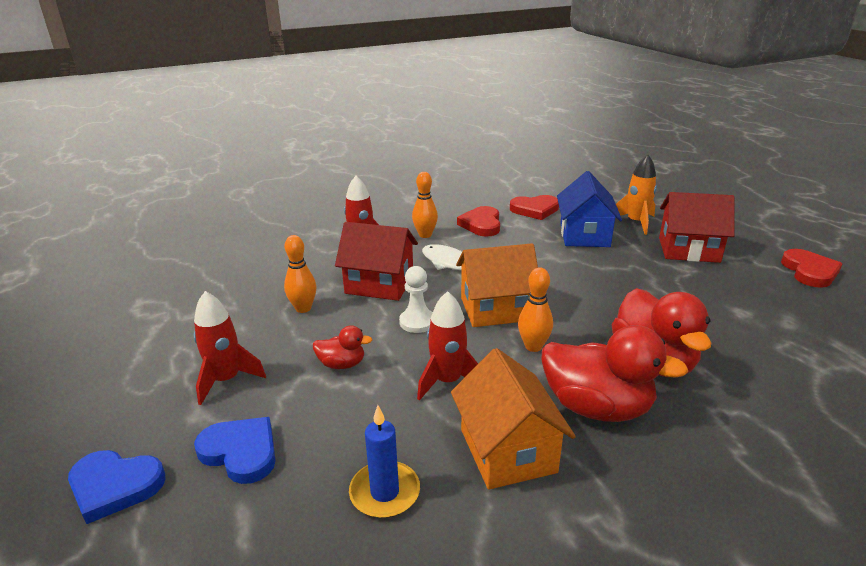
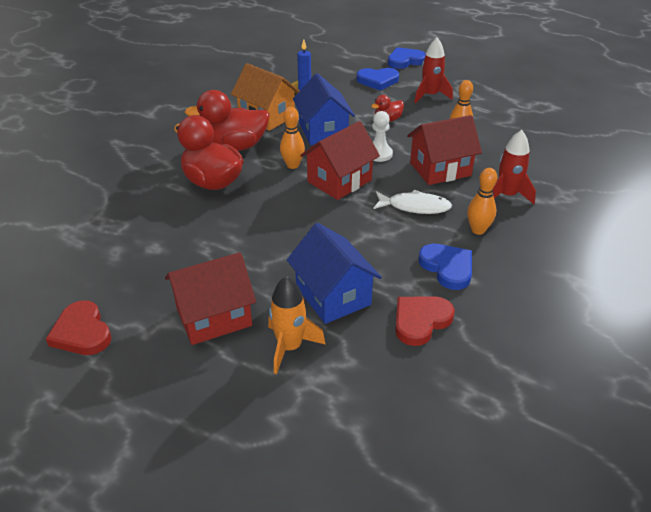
camera: 145 degrees right, 10 degrees up
red rocket [417,291,478,401] -> blue house [293,73,355,145]
orange house [456,243,538,327] -> red house [300,121,380,200]
red heart [457,206,500,237] -> blue heart [418,244,472,290]

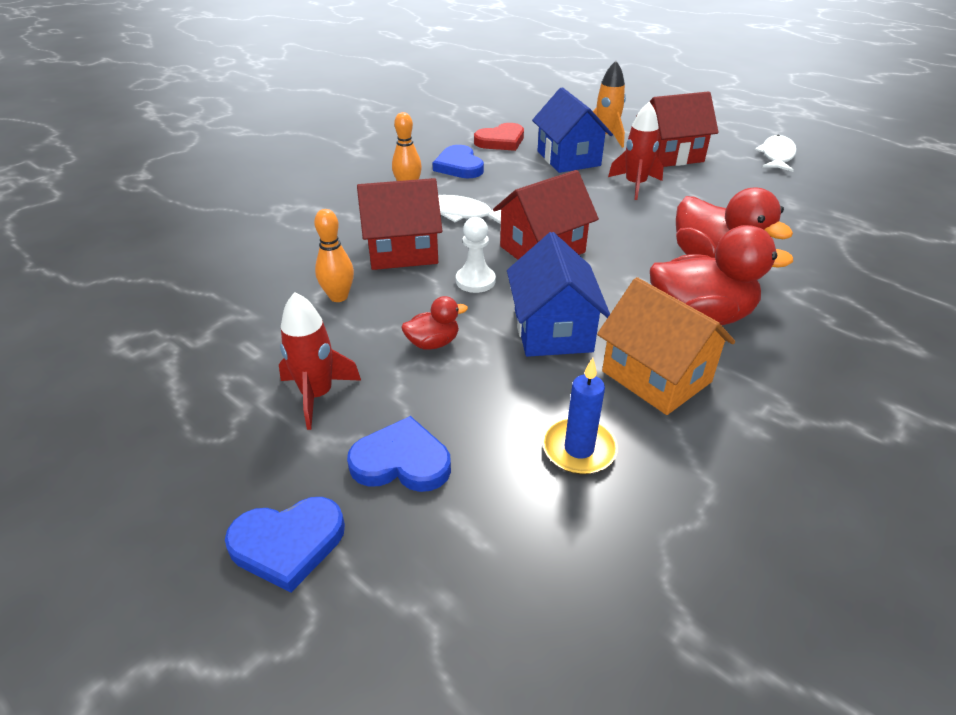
camera: 170 degrees left, 0 degrees up
red heart [46,301,112,355] -> white fish [755,135,796,172]
orange bowling pin [280,107,305,169] -> none
red rocket [493,130,536,204] -> red rocket moved to [608,101,664,200]

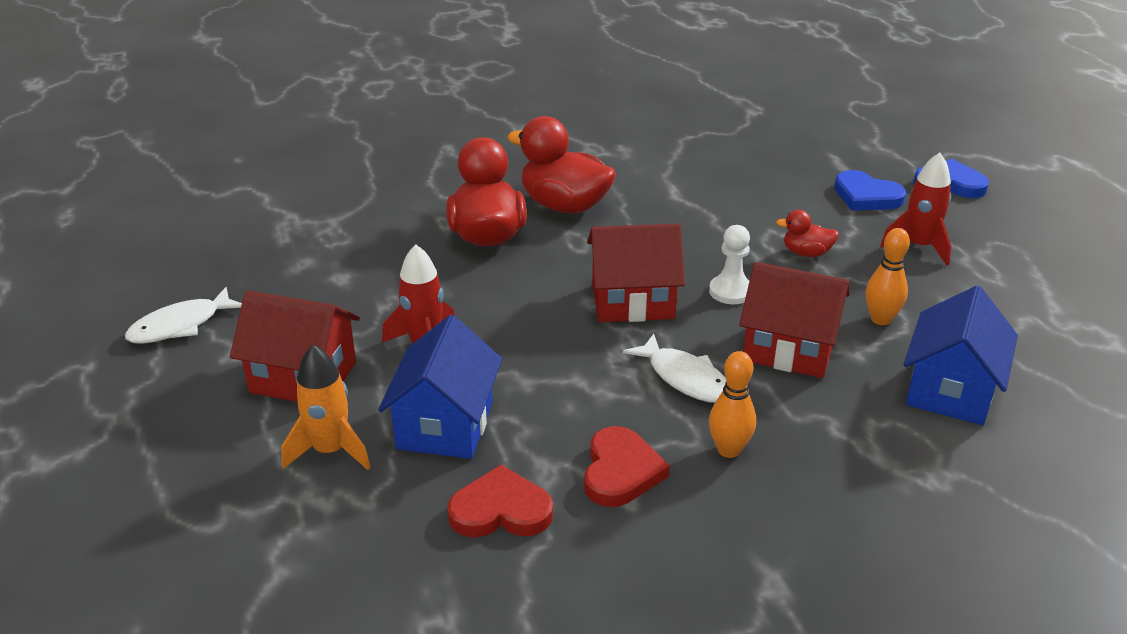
camera: 150 degrees left, 5 degrees down
blue heart [433,145,484,178] -> red heart [584,426,670,507]
blue house [507,232,610,357] -> blue house moved to [904,286,1018,425]
blue candle [542,358,618,474] -> none
orange house [597,277,735,415] -> none

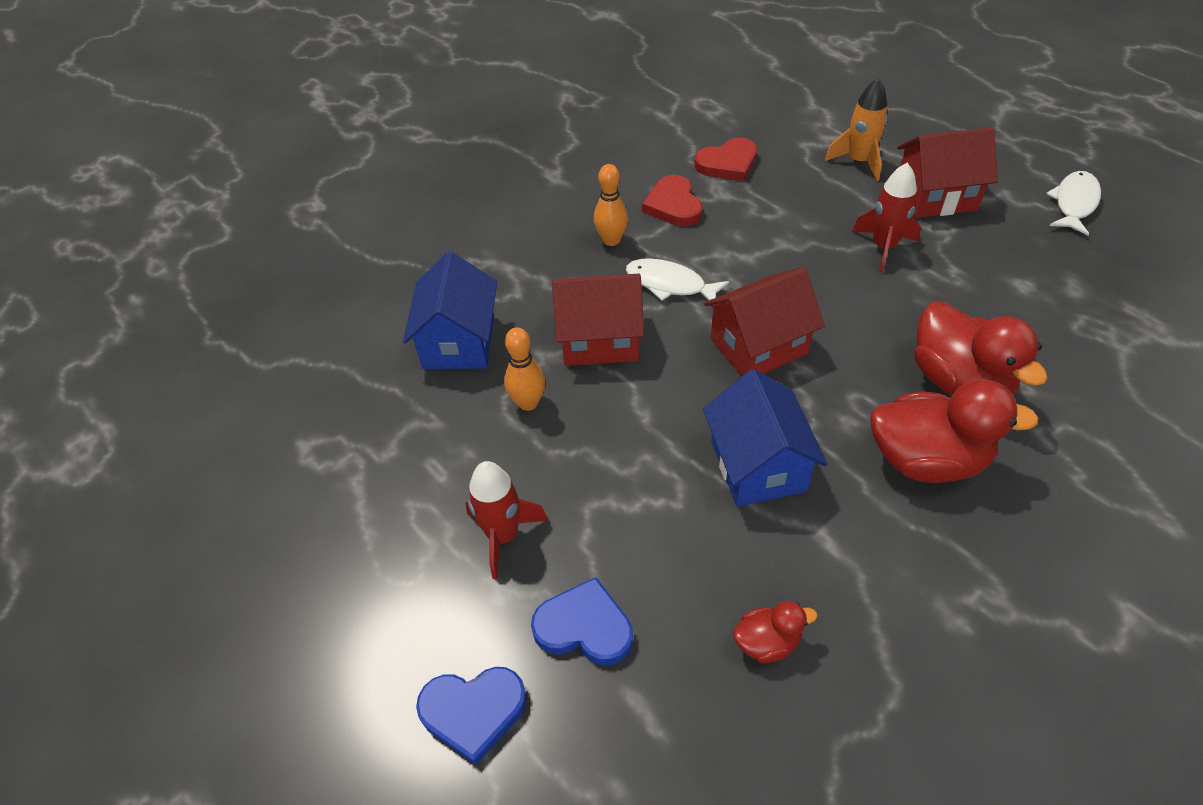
camera: 160 degrees right, 15 degrees up
blue house [378,315,502,459] -> blue house moved to [703,369,828,507]
white pawn [709,225,750,304] -> none
red duck [776,210,839,257] -> red duck moved to [733,601,817,663]

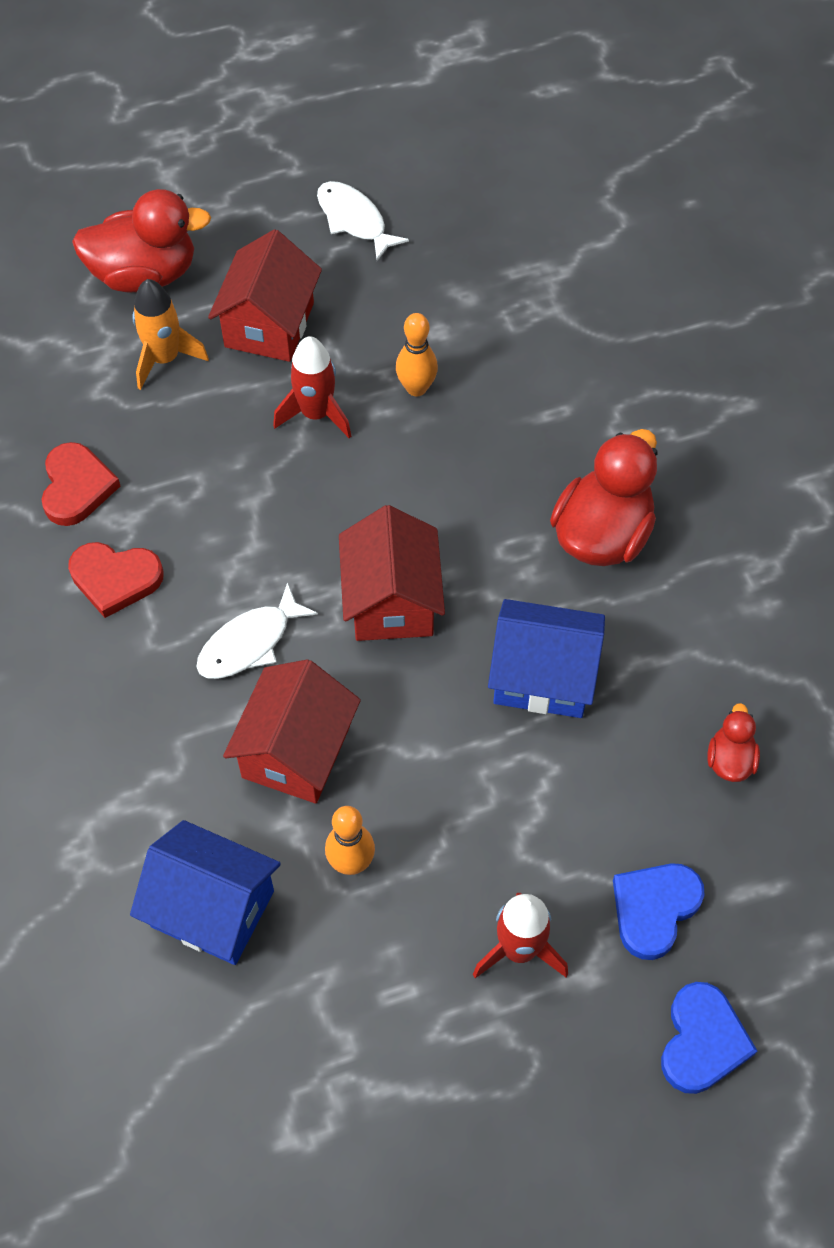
camera: 70 degrees left, 10 degrees up
orange bowling pin [594,164,628,246] -> orange bowling pin moved to [396,313,438,396]
red duck [915,302,1048,396] -> red duck moved to [72,189,211,293]

